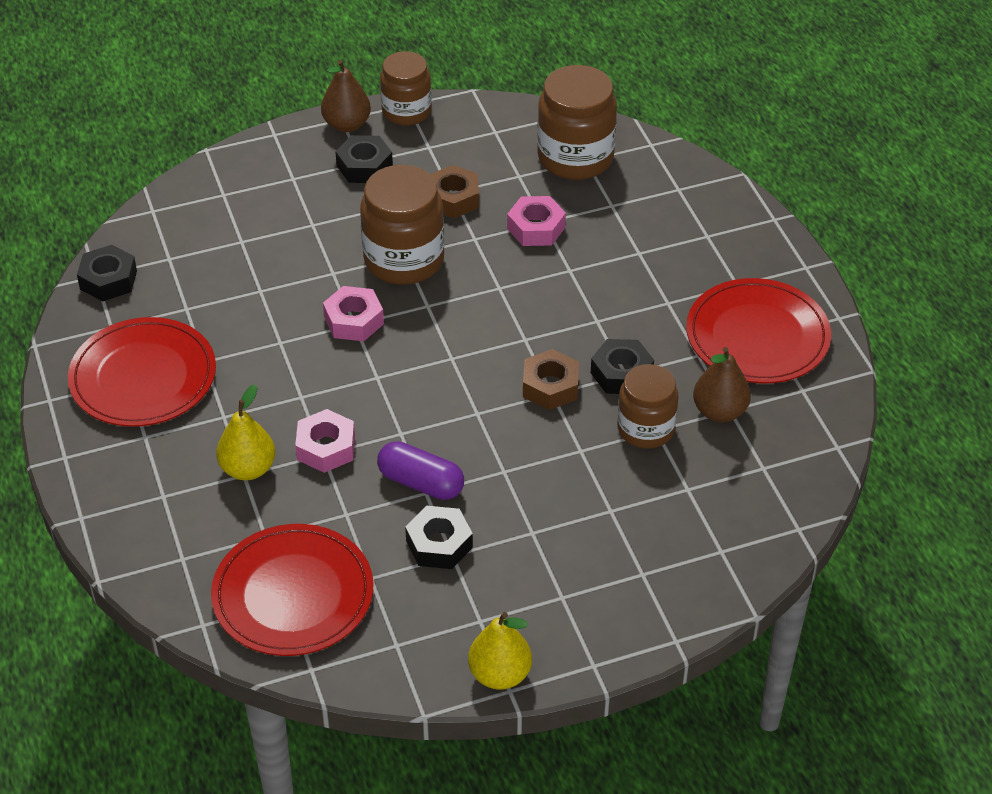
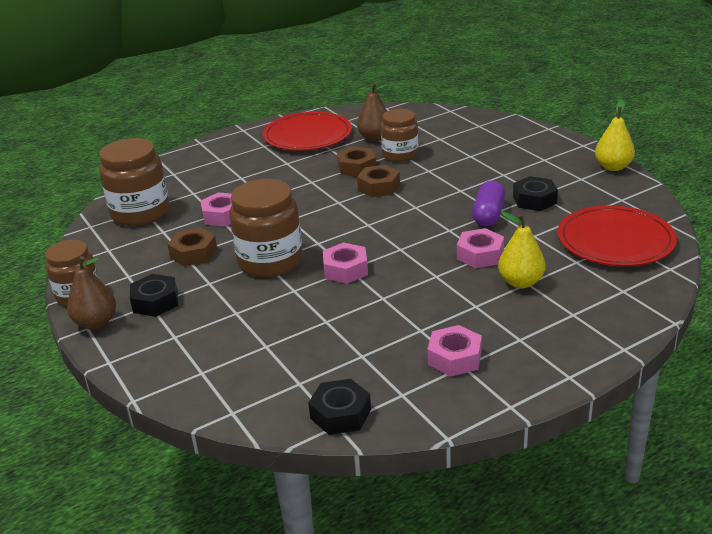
camera: 100 degrees left, 15 degrees down
red plate [68,317,216,427] -> pink nut [428,325,482,376]
black nut [591,339,654,394] -> brown nut [337,147,376,177]

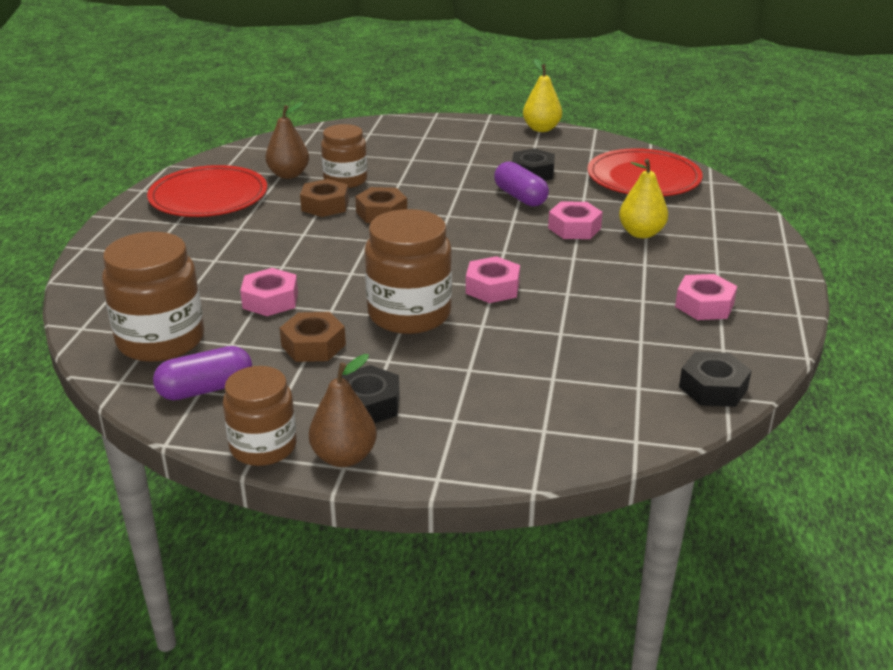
camera: 50 degrees left, 0 degrees up
none -> purple capsule [153,346,252,400]

